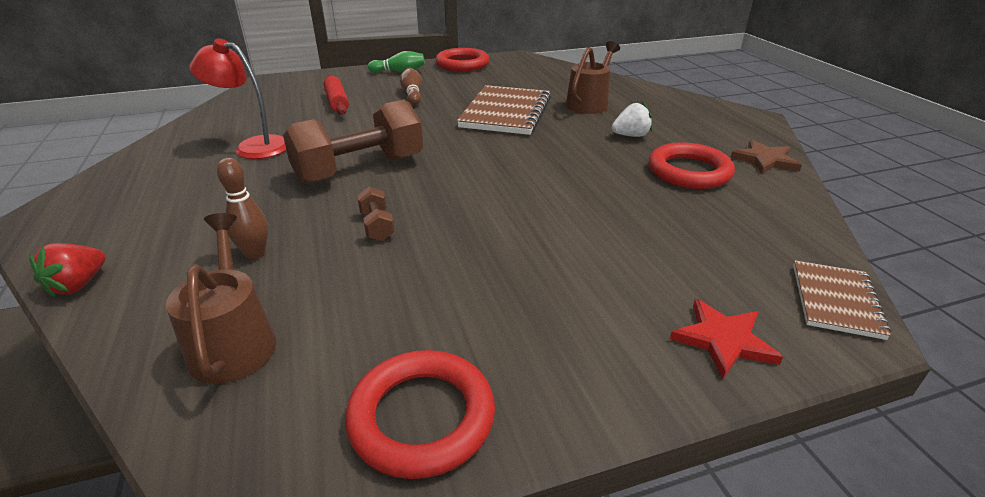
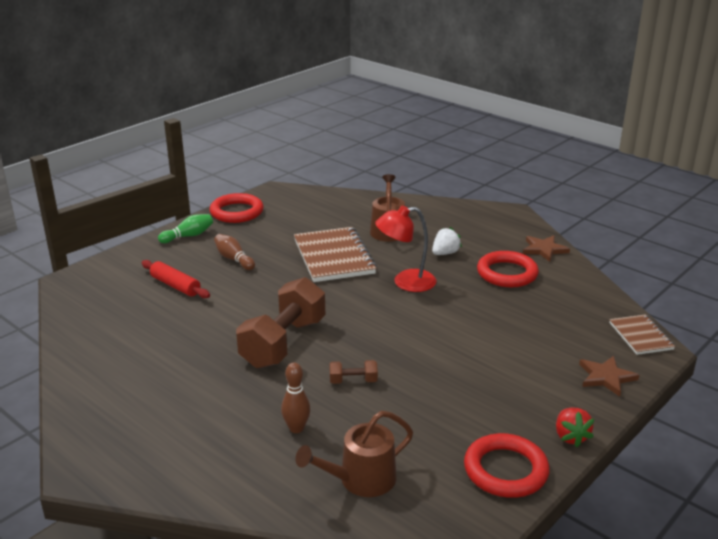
camera: 30 degrees left, 5 degrees down
red strawberry [29,243,106,298] -> red strawberry moved to [556,408,594,447]
brown watering can [166,213,276,384] -> brown watering can turned 75 degrees counterclockwise [295,411,413,497]
red lamp [189,39,286,159] -> red lamp moved to [375,206,436,292]
brown dumbbell [357,187,395,241] -> brown dumbbell turned 45 degrees counterclockwise [329,360,378,384]
red star [670,299,783,379] -> brown star [579,356,639,397]

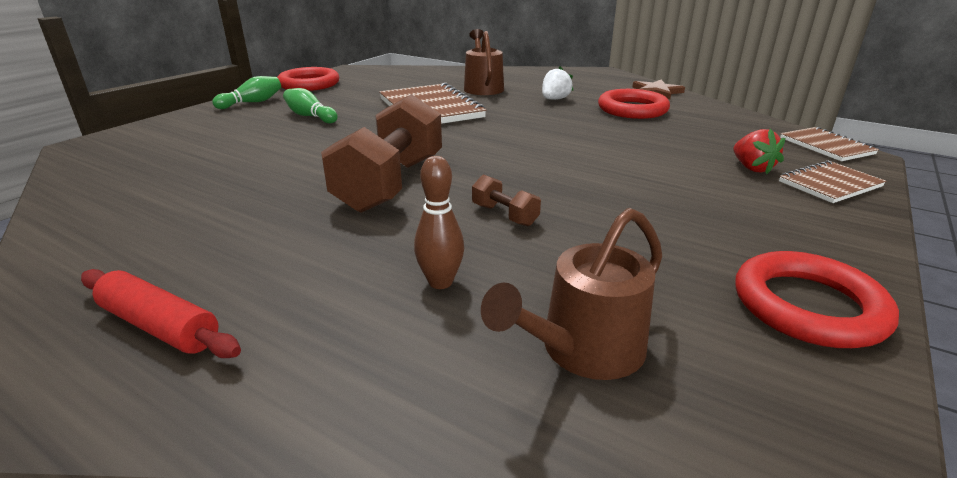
camera: 10 degrees left, 0 degrees up
red rolling pin [141,260,210,298] -> red rolling pin moved to [81,269,241,358]
brown bowling pin [214,234,255,270] -> green bowling pin [283,88,338,123]
brown dumbbell [329,360,378,384] -> brown dumbbell turned 60 degrees clockwise [472,174,541,226]
red lamp [375,206,436,292] -> none
red strawberry [556,408,594,447] -> red strawberry moved to [733,129,785,174]
brown star [579,356,639,397] -> brown notebook [779,161,886,203]

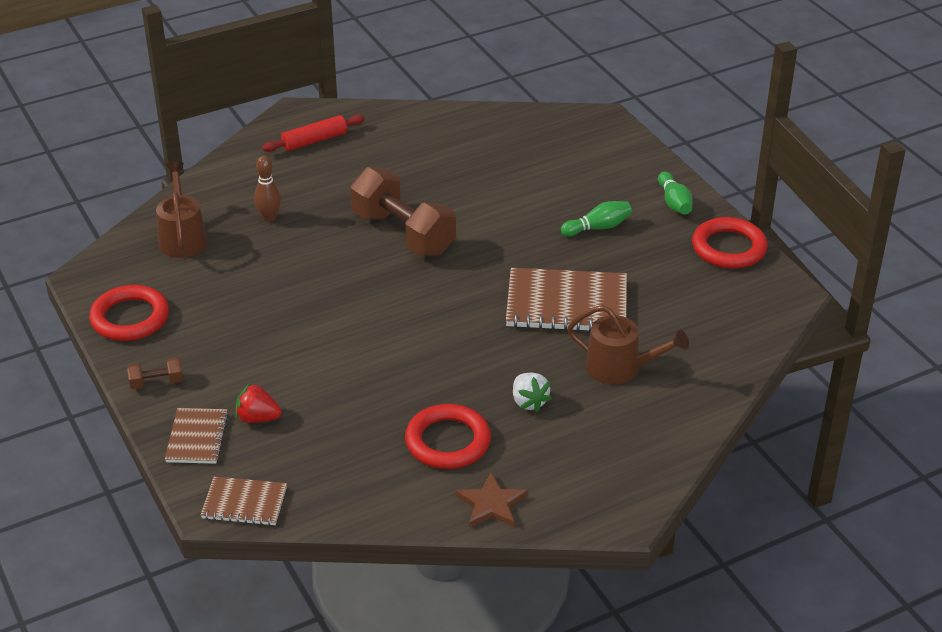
camera: 120 degrees right, 10 degrees up
brown dumbbell [472,174,541,226] -> brown dumbbell moved to [127,357,183,390]

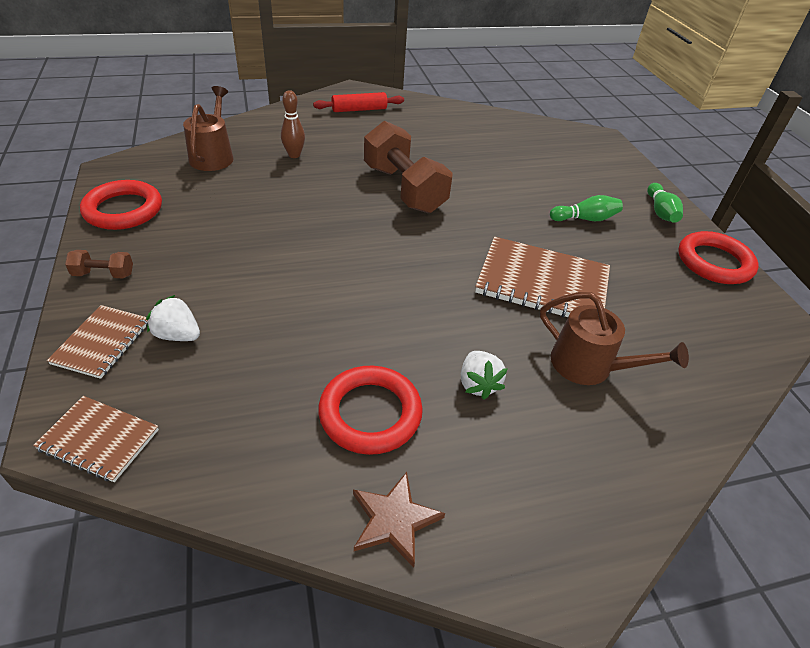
camera: 10 degrees right, 5 degrees up
red strawberry [235,383,282,423] -> white strawberry [146,295,200,341]

